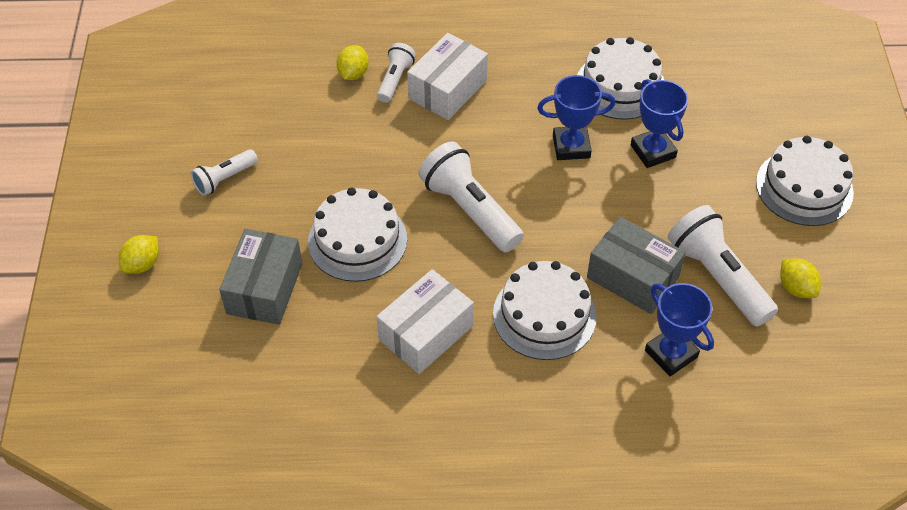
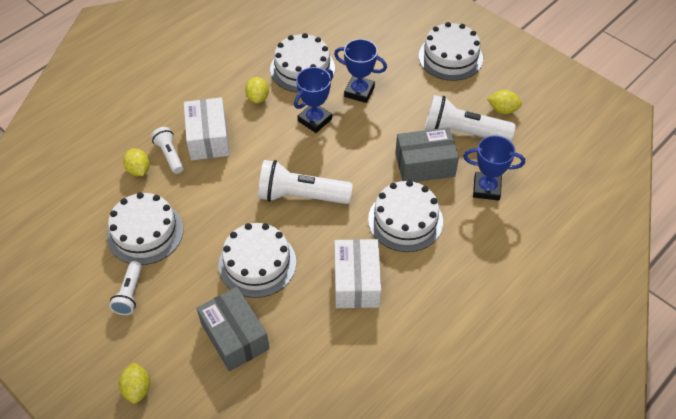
camera: 45 degrees left, 0 degrees up
none -> white cake [107,192,183,265]
none -> yellow lemon [245,77,269,103]

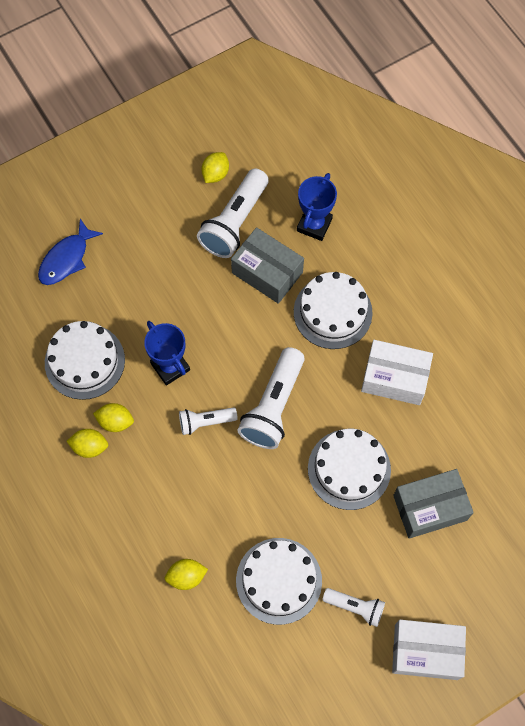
camera: 75 degrees left, 15 degrees up
yellow lemon [119,362,150,404] -> yellow lemon moved to [66,429,108,458]
white flashlight [151,127,184,174] -> white flashlight moved to [179,407,238,435]
white box [184,97,230,160] -> white box moved to [392,620,466,680]
blue trophy [334,39,387,103] -> none
grey box [395,127,459,182] -> grey box turned 60 degrees counterclockwise [231,227,304,304]
white cake [419,22,483,81] -> none
none -> blue fish [38,219,103,285]

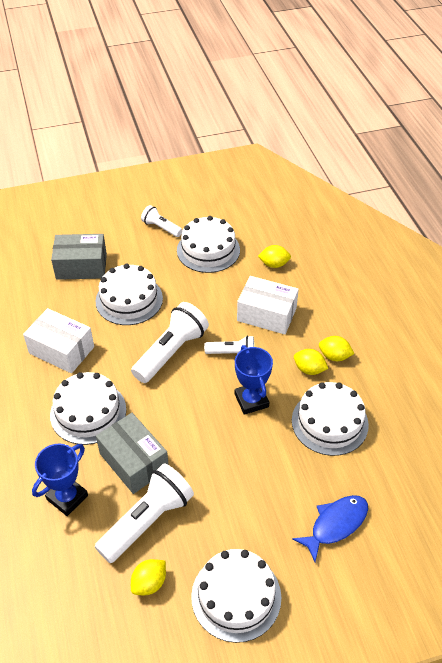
camera: 165 degrees left, 20 degrees down
white box [392,620,466,680] -> white box moved to [237,276,299,334]
none -> white cake [191,549,281,643]

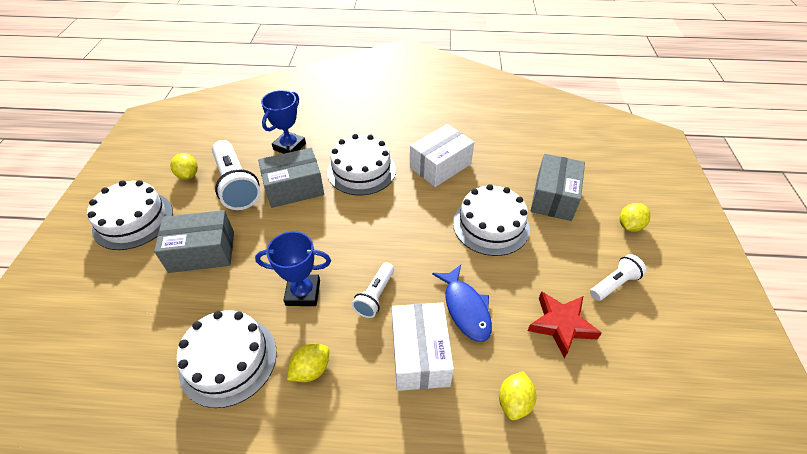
camera: 110 degrees right, 0 degrees up
blue trophy [32,444,88,516] -> blue trophy turned 60 degrees clockwise [261,90,306,154]
white flashlight [131,302,209,383] -> none
white cake [177,216,240,273] -> red star [528,291,602,358]
white box [237,276,299,334] -> white box turned 45 degrees counterclockwise [392,303,454,391]
blue fish [292,495,368,562] -> blue fish moved to [432,265,492,342]
yellow lemon [319,336,354,361] -> yellow lemon moved to [620,203,651,232]
none -> grey box [154,210,234,273]

